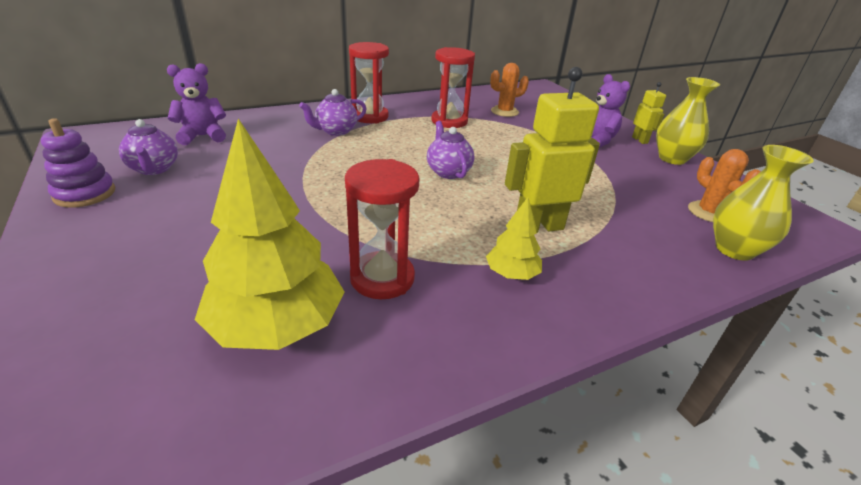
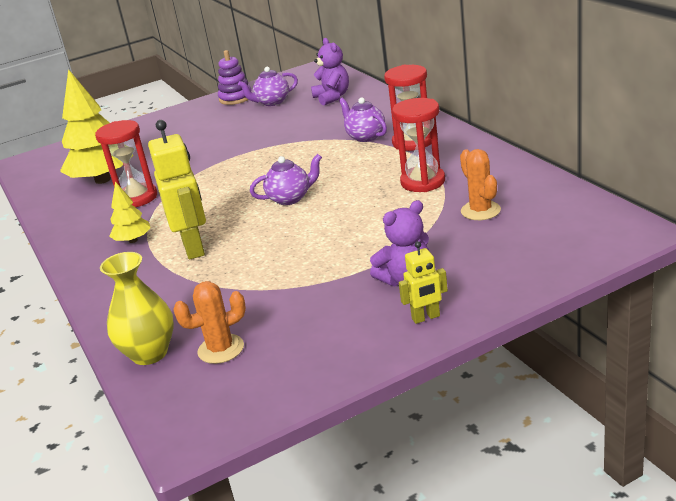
camera: 95 degrees right, 5 degrees down
yellow vase [656,77,720,165] -> none

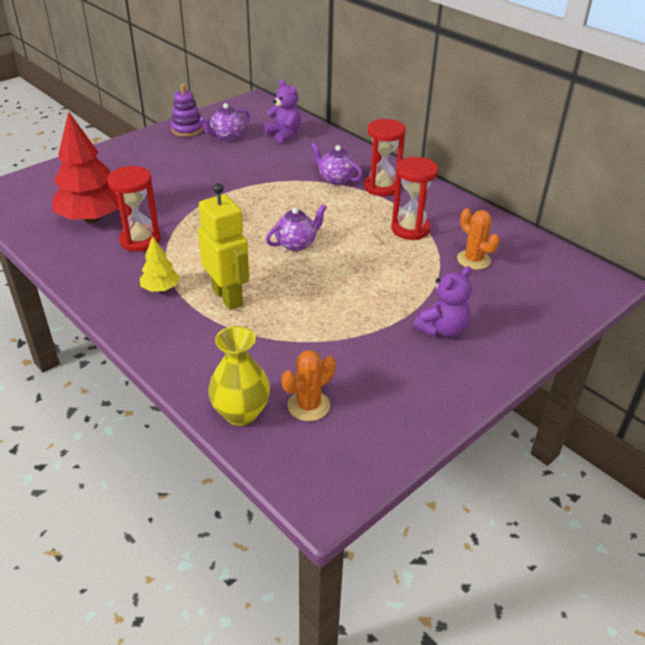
camera: 20 degrees left, 10 degrees up
yellow tree [60,69,134,184] -> red tree [52,111,119,223]
yellow robot [399,241,448,324] -> none

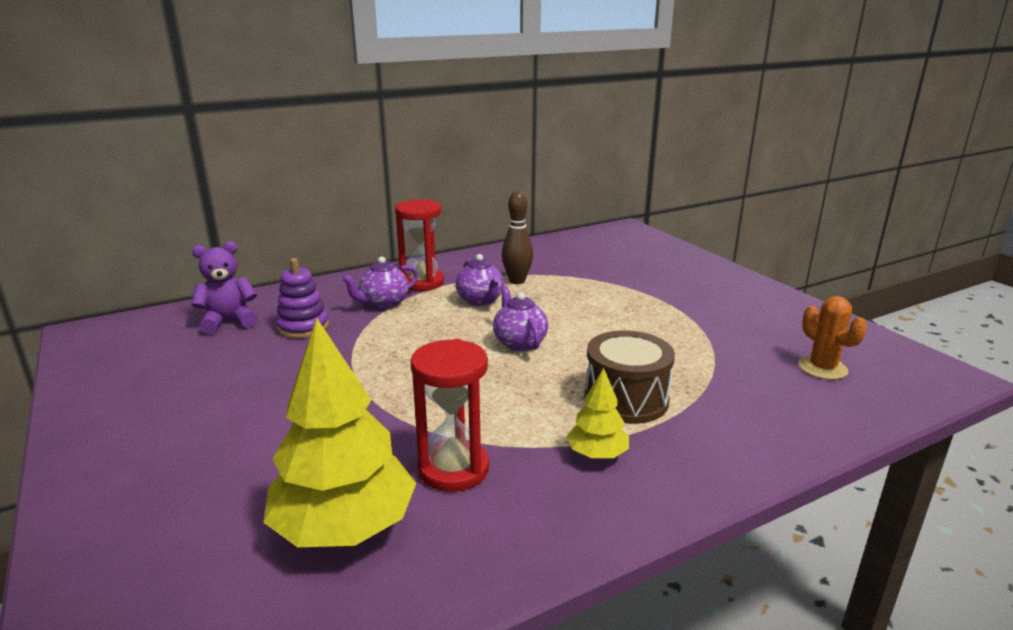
camera: 75 degrees left, 15 degrees down
red tree [52,111,119,223] -> yellow tree [263,318,416,547]
purple stacking toy [171,84,204,137] -> purple stacking toy moved to [276,258,329,339]
yellow robot [198,183,249,310] -> brown drum [584,330,675,424]
purple teapot [200,103,250,141] -> purple teapot moved to [456,254,504,306]
yellow vase [208,326,270,426] -> none
red hourglass [391,157,438,240] -> brown bowling pin [501,191,533,284]
purple teddy bear [413,266,472,337] -> none
orange cactus [457,208,500,270] -> none

